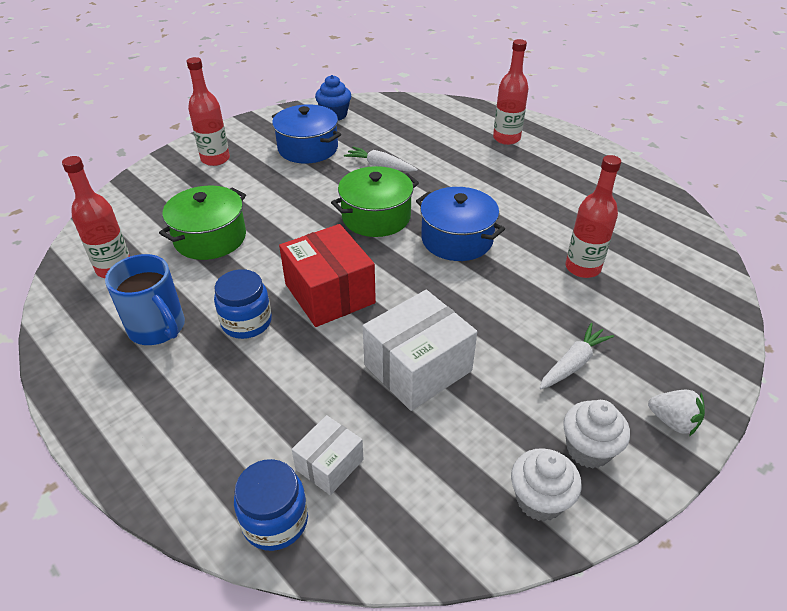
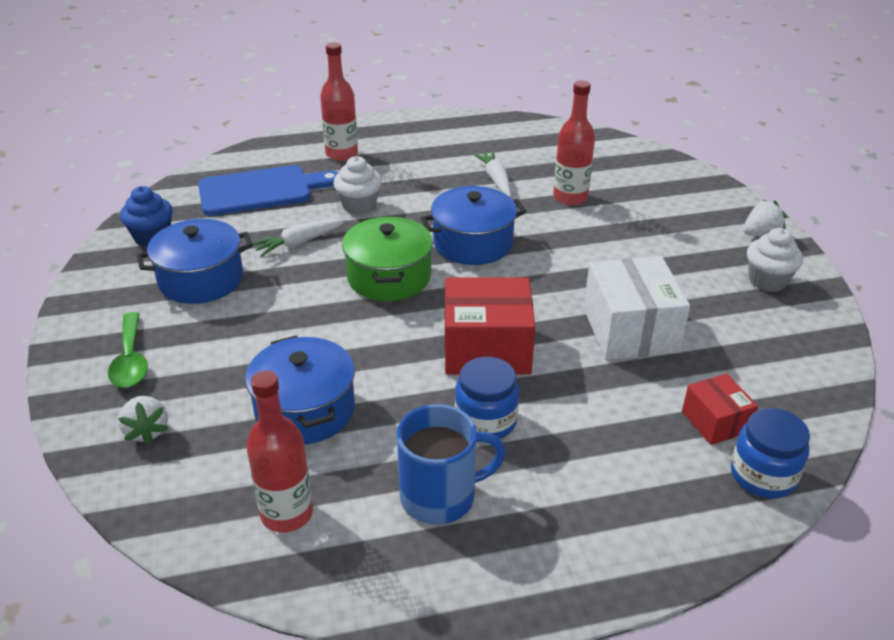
camera: 60 degrees left, 5 degrees down
green pot [159,186,246,260] -> blue pot [245,335,355,444]
red bottle [187,57,230,166] -> green spoon [108,312,148,388]
white box [292,415,364,495] -> red box [682,373,758,445]
white cupcake [511,448,582,521] -> white cupcake moved to [333,156,382,215]
white carrot [539,323,614,389] -> white carrot moved to [473,151,511,197]
none -> white strawberry [118,396,169,445]
none -> blue cutting board [198,165,339,216]

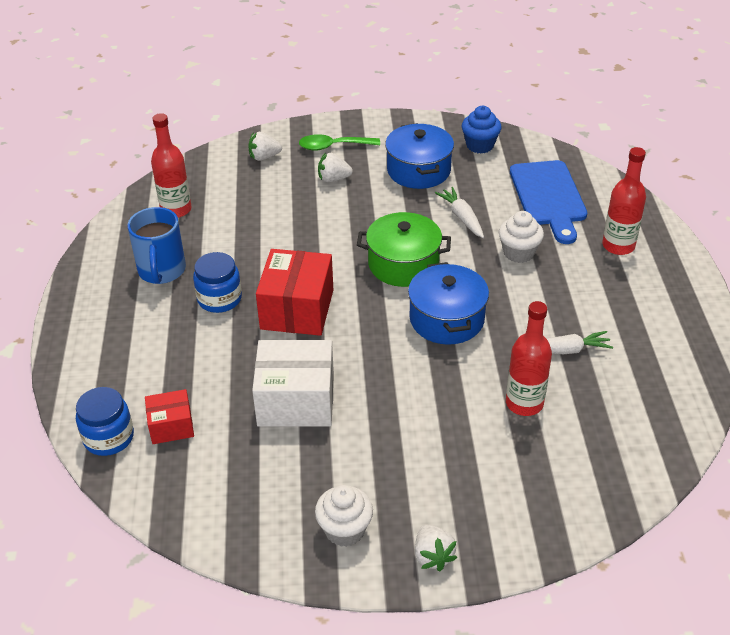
camera: 100 degrees right, 5 degrees up
blue pot [245,335,355,444] -> none
none -> white strawberry [318,153,353,182]

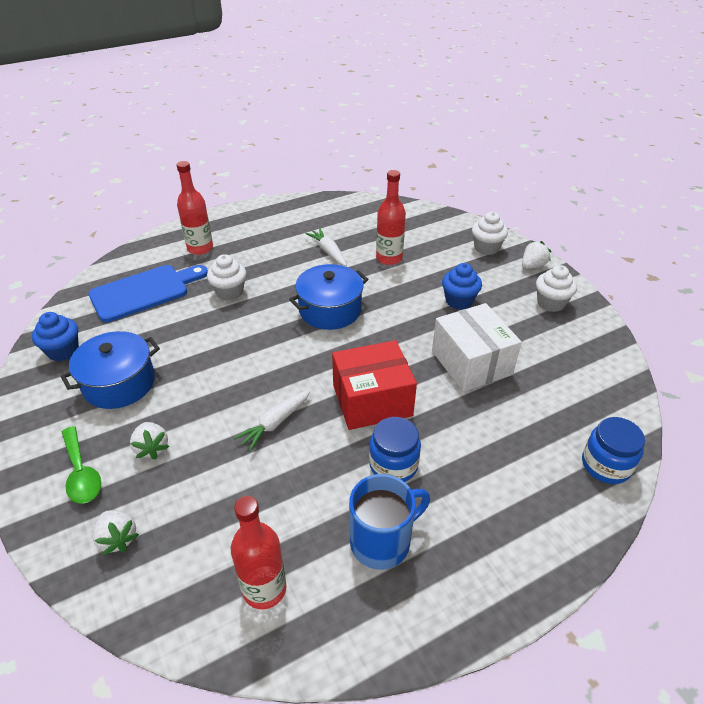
camera: 115 degrees left, 0 degrees up
red box [145,389,194,444] -> none
green pot [357,212,451,287] -> none
white carrot [435,187,484,238] -> white carrot moved to [234,390,311,451]
none -> blue cupcake [442,263,482,310]
none -> white cupcake [472,212,508,255]

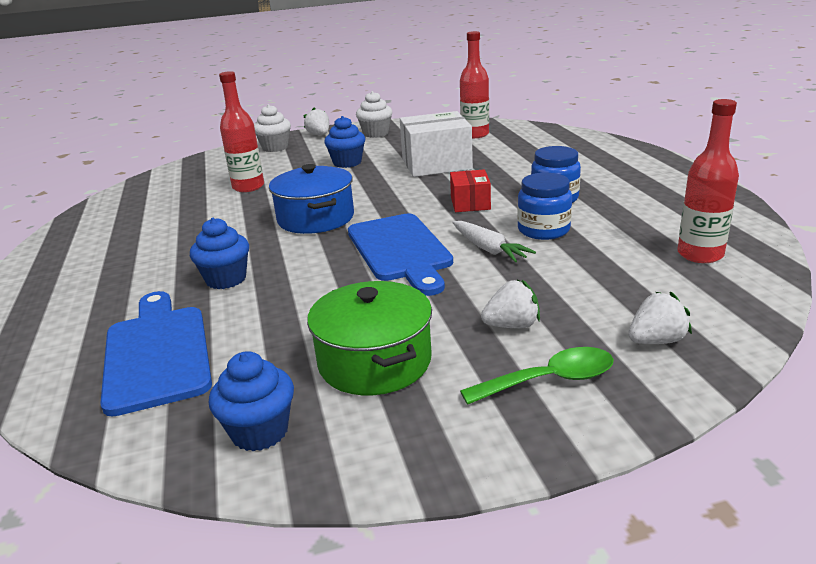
camera: 75 degrees left, 15 degrees down
blue pot [61,331,160,409] -> green pot [307,281,432,395]
red bottle [176,161,213,255] -> red bottle moved to [460,31,489,138]
white cupcake [207,254,246,301] -> blue cupcake [190,218,249,289]
white carrot [305,228,347,266] -> none
red box [332,340,417,430] -> red box [450,169,491,212], size x0.55
blue mug [349,474,430,570] -> none
blue jar [582,417,645,484] -> blue jar moved to [517,173,572,240]
none -> blue cutting board [348,214,453,296]

